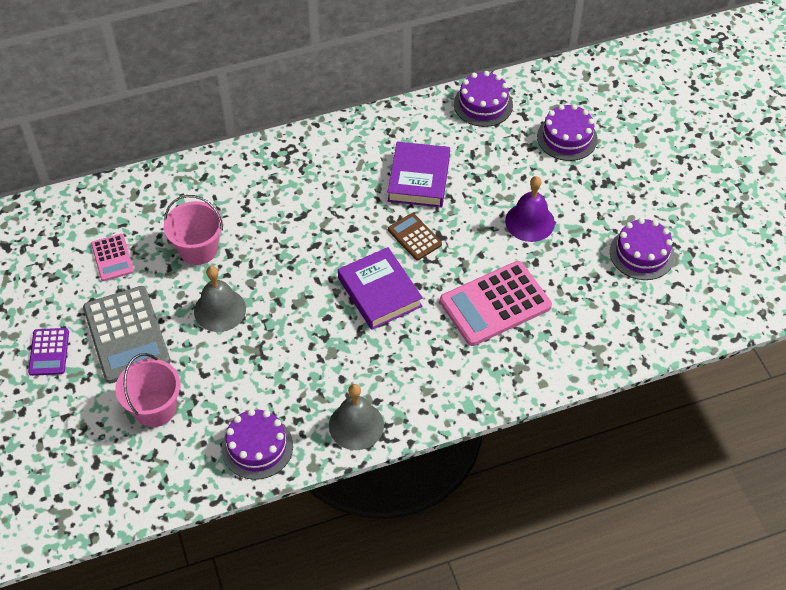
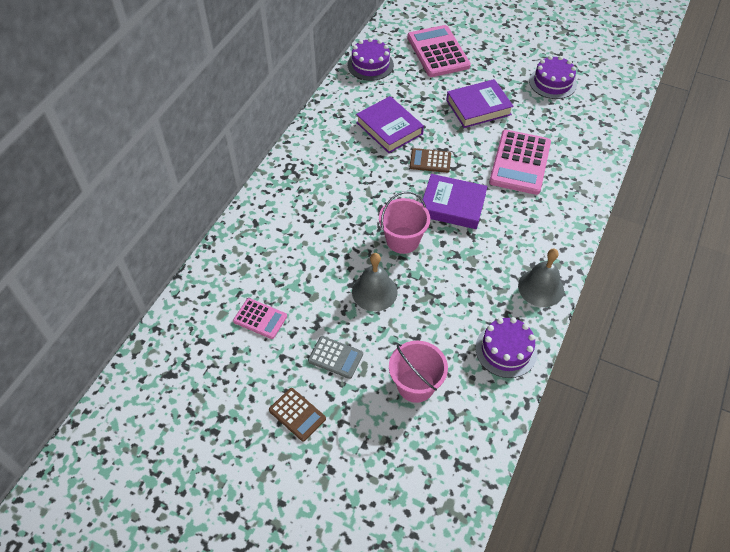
camera: 45 degrees left, 0 degrees up
purple calculator [28,328,69,376] -> brown calculator [269,388,326,442]
grey calculator [83,286,171,383] -> grey calculator [308,336,363,379], size x0.53
pink bucket [164,195,223,265] -> pink bucket moved to [379,191,430,254]
purple bell [505,176,555,242] -> purple book [446,79,514,128]
purple cake [537,104,598,161] -> pink calculator [407,25,471,77]

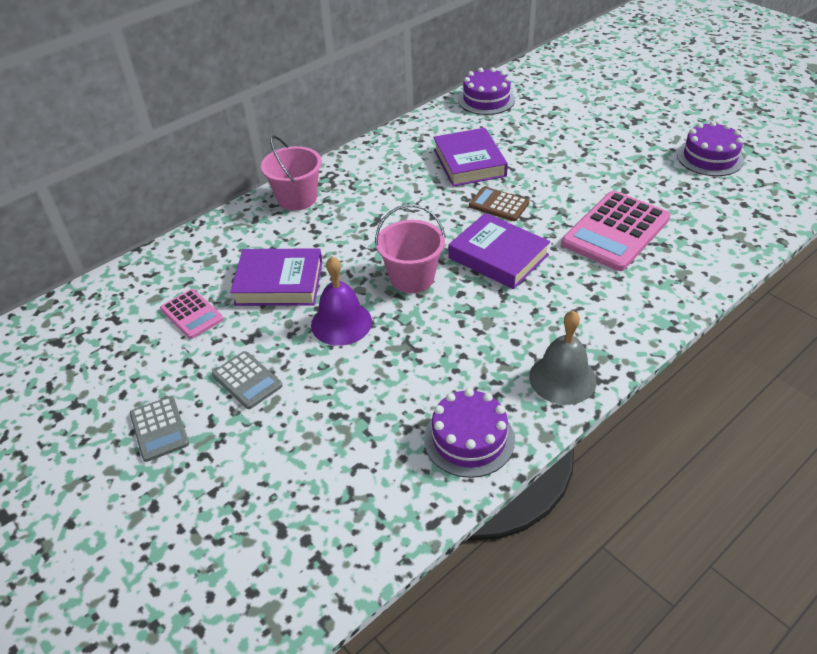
camera: 25 degrees right, 10 degrees down
brown calculator [269,388,326,442] -> grey calculator [130,396,189,462]
grey bell [352,253,398,311] -> purple bell [311,256,372,346]
pink bucket [389,341,448,403] -> pink bucket moved to [261,136,322,211]
pink calculator [407,25,471,77] -> none
purple book [446,79,514,128] -> purple book moved to [230,248,322,306]

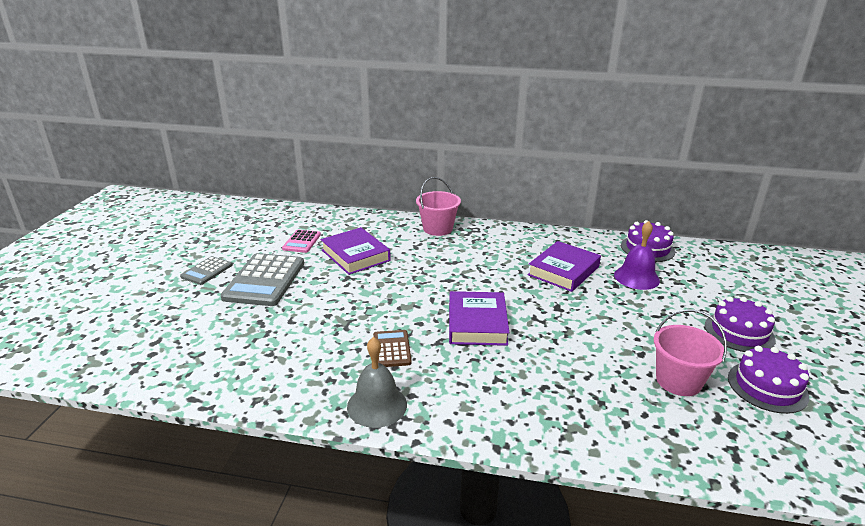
camera: 50 degrees right, 15 degrees down
grey calculator [212,351,282,409] -> grey calculator [221,253,304,306], size x1.88
purple bell [311,256,372,346] -> purple bell moved to [614,221,660,290]
pink bucket [375,204,446,293] -> pink bucket moved to [654,309,727,396]
purple cake [424,388,515,478] -> purple cake moved to [705,297,776,352]
brown calculator [469,187,529,221] -> brown calculator moved to [373,330,412,367]
pink calculator [561,191,671,271] -> none

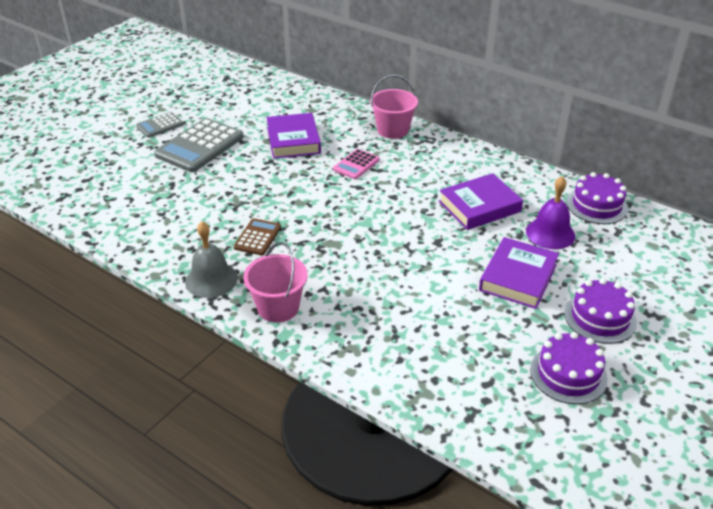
camera: 25 degrees right, 10 degrees up
pink calculator [282,230,321,253] -> pink calculator moved to [333,149,379,179]
purple book [449,291,509,346] -> purple book moved to [479,237,559,309]
pink bucket [654,309,727,396] -> pink bucket moved to [243,242,308,323]

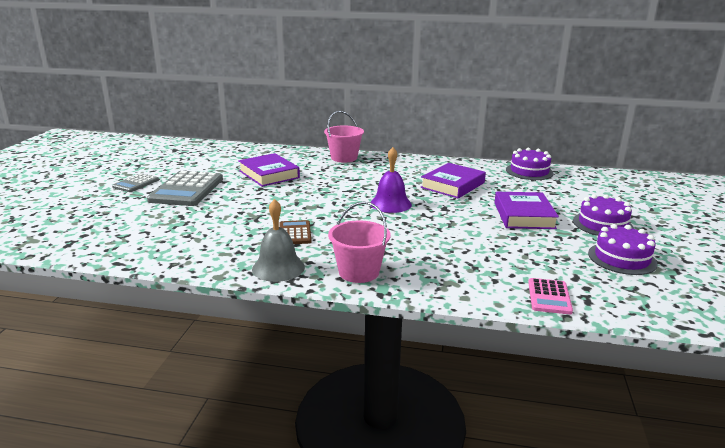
camera: 25 degrees left, 15 degrees down
pink calculator [333,149,379,179] -> pink calculator moved to [528,278,573,315]
purple bell [526,176,575,249] -> purple bell moved to [370,147,412,213]

